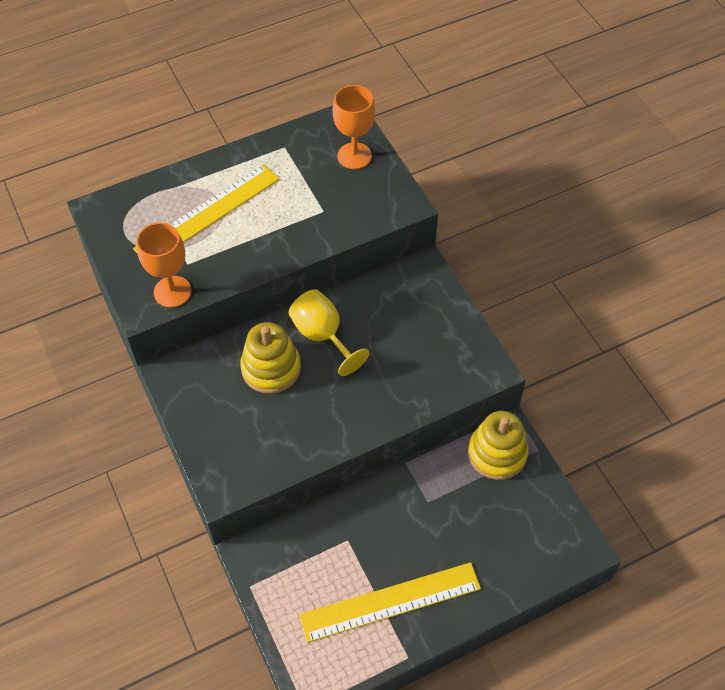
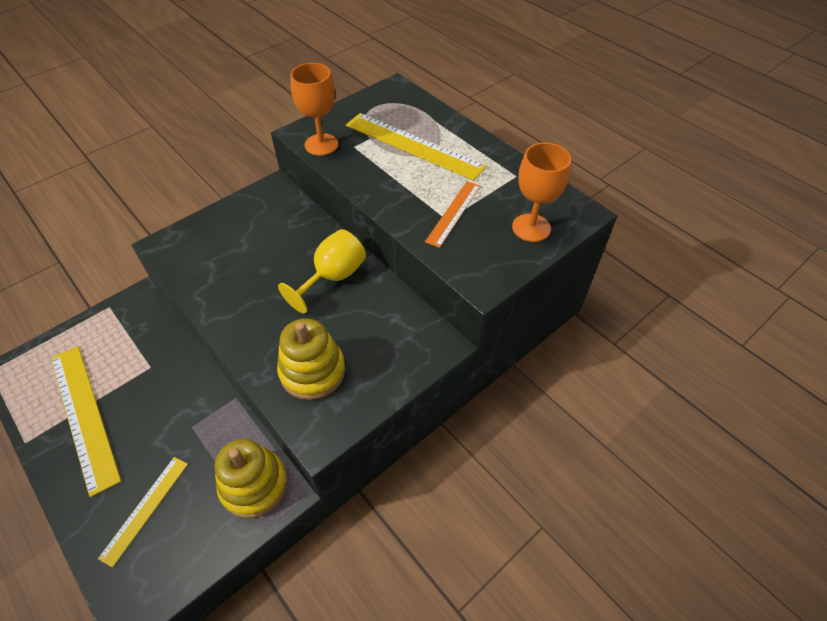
camera: 75 degrees right, 5 degrees down
yellow stacking toy [240,322,301,394] -> yellow stacking toy moved to [277,318,345,400]
none -> yellow ruler [98,457,188,568]
none -> orange ruler [425,181,480,248]

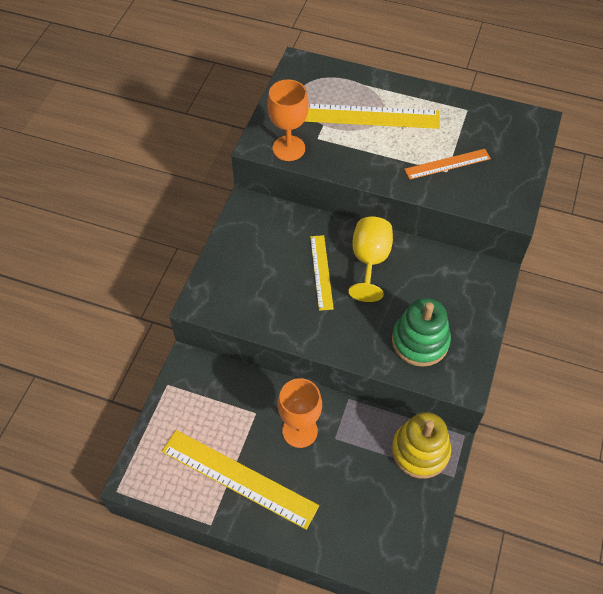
camera: 30 degrees left, 5 degrees up
yellow ruler [98,457,188,568] -> yellow ruler moved to [310,235,334,311]
yellow stacking toy [277,318,345,400] -> green stacking toy [392,298,451,367]
orange ruler [425,181,480,248] -> orange ruler turned 75 degrees clockwise [404,149,491,180]
orange goblet [512,142,571,242] -> orange goblet moved to [278,378,322,448]

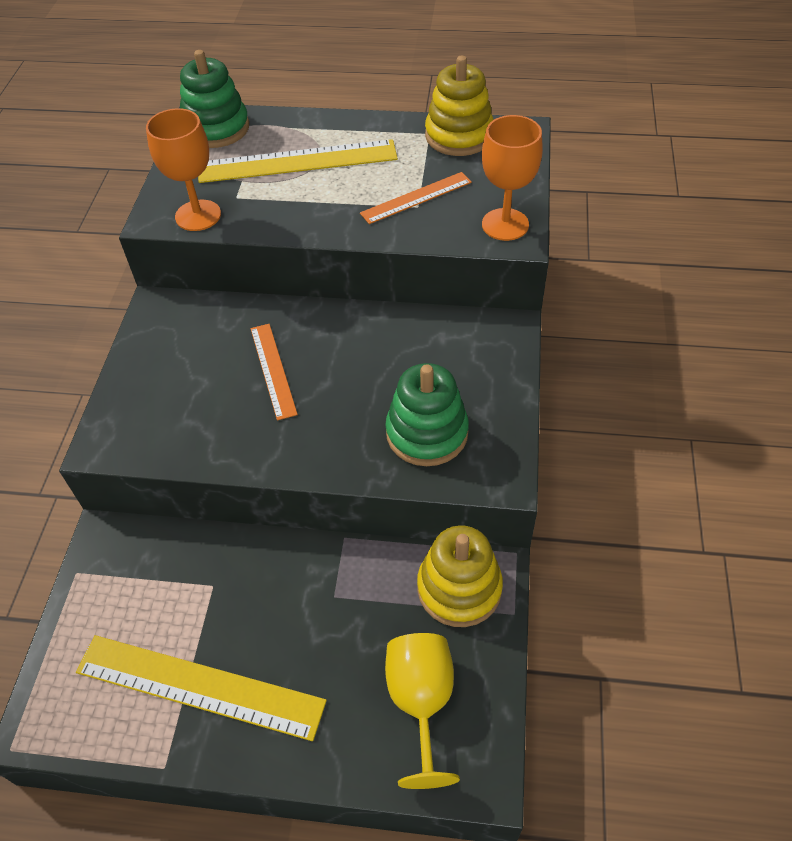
camera: 10 degrees left, 5 degrees down
orange goblet [278,378,322,448] -> orange goblet moved to [482,115,543,241]
yellow ruler [310,235,334,311] -> orange ruler [250,324,298,420]
yellow goblet [348,217,393,302] -> yellow goblet moved to [385,633,460,789]
none -> green stacking toy [180,50,249,148]
none -> yellow stacking toy [425,56,494,156]

